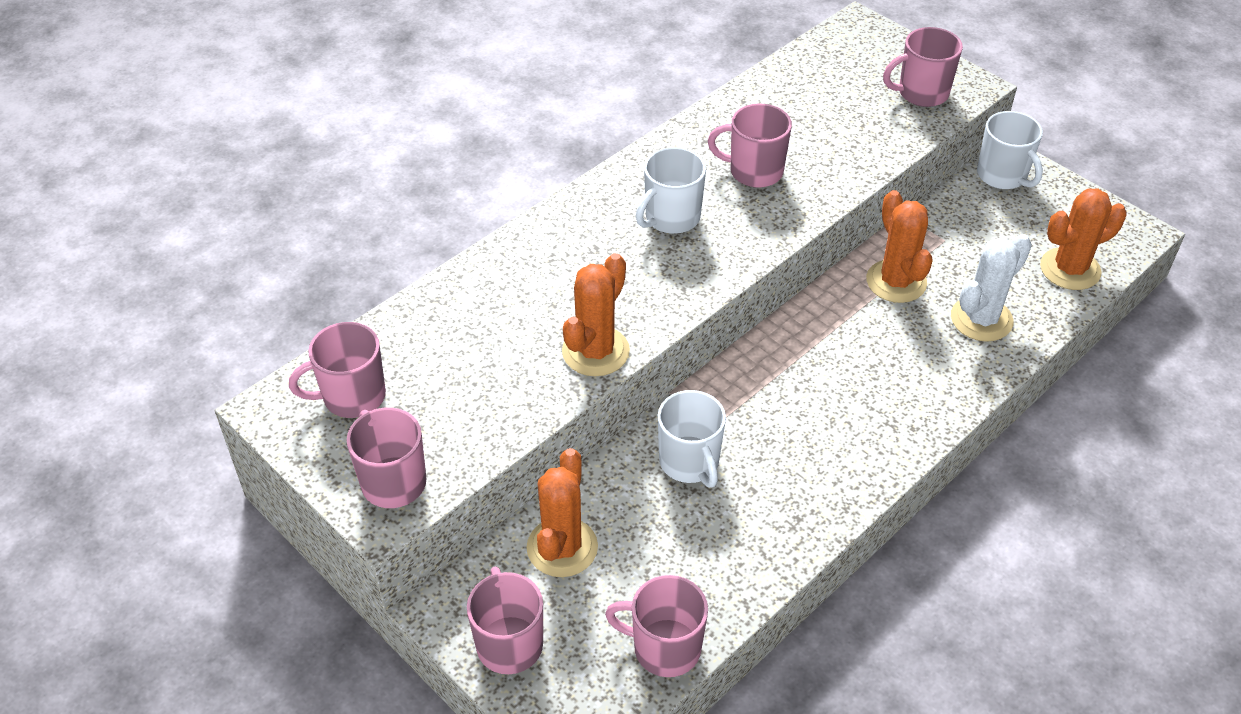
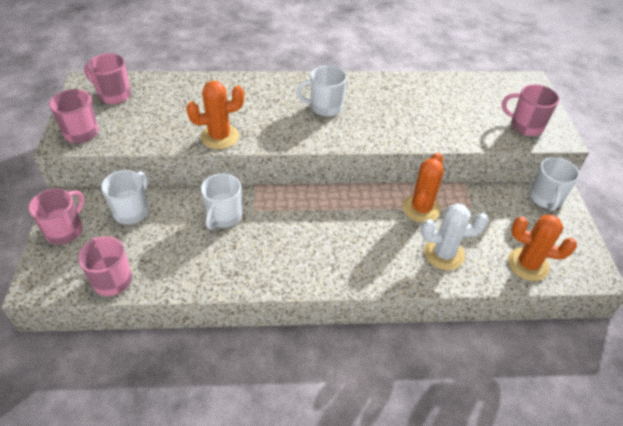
camera: 40 degrees right, 0 degrees up
orange cactus [527,448,598,577] -> white mug [101,170,149,224]
pink mug [708,103,792,188] -> none

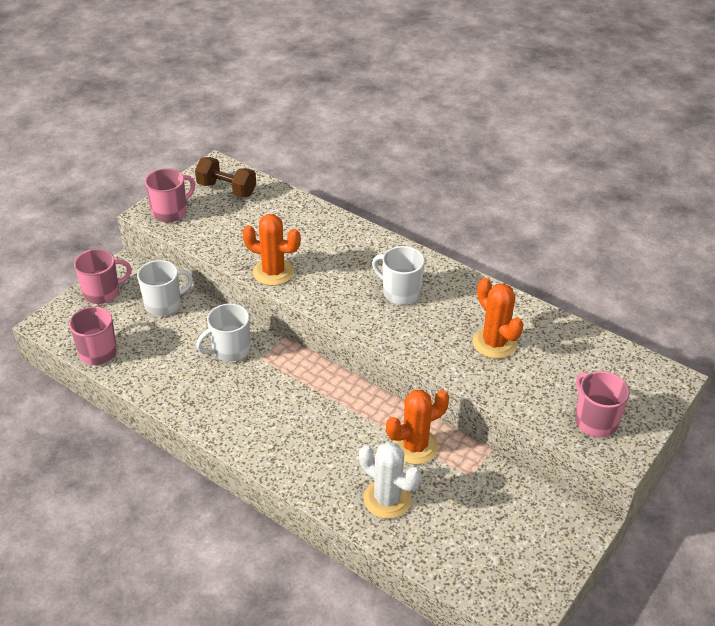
camera: 40 degrees right, 5 degrees down
pink mug [84,53,131,104] -> brown dumbbell [195,157,256,198]
orange cactus [508,215,577,281] -> orange cactus moved to [473,278,524,359]
white mug [530,157,580,211] -> none

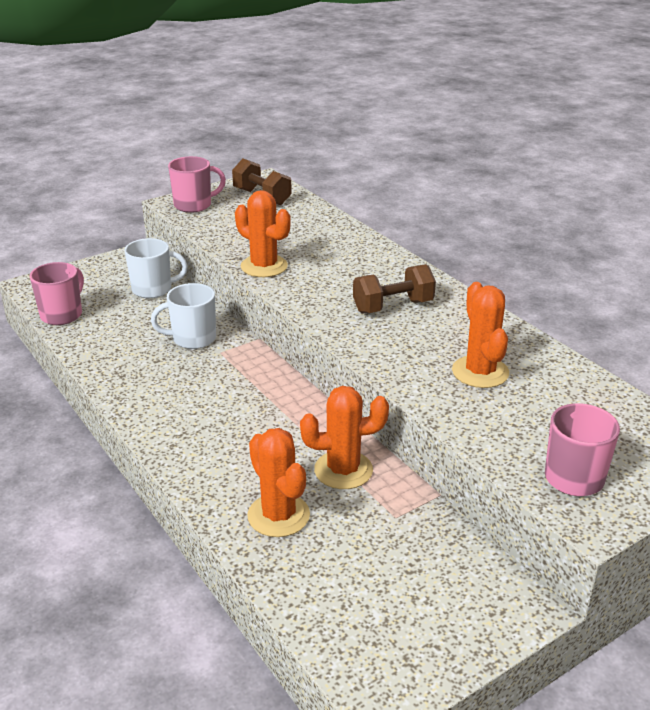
camera: 20 degrees right, 10 degrees down
pink mug [74,249,132,304] -> none
white cactus [359,442,421,519] -> orange cactus [247,428,310,537]
white mug [372,246,425,305] -> brown dumbbell [353,264,436,313]

